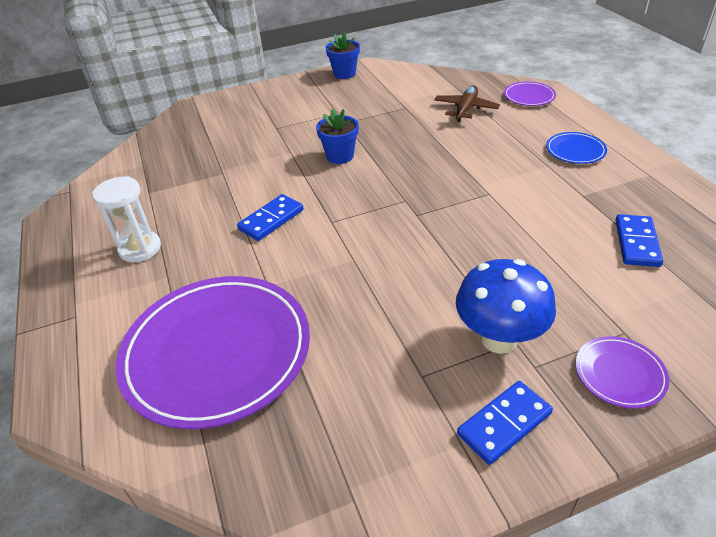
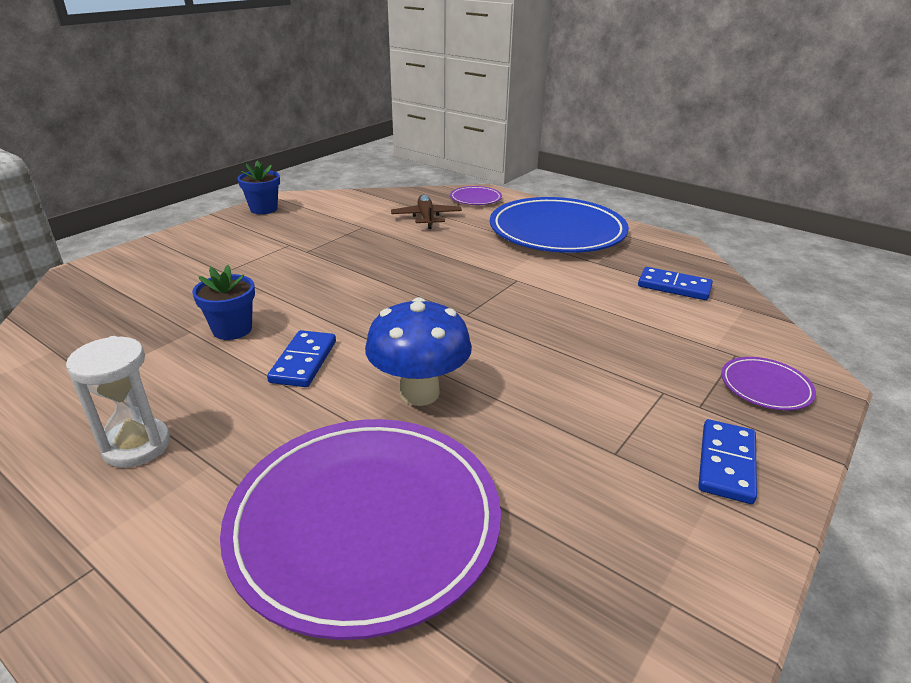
camera: 35 degrees left, 10 degrees down
blue flower pot [316,109,359,164] -> blue flower pot moved to [192,265,255,340]
blue mushroom [456,259,556,354] -> blue mushroom moved to [365,297,472,406]
blue plate [546,132,607,164] -> blue plate [490,197,629,253], size x2.36
blue domino [615,214,663,267] -> blue domino turned 45 degrees counterclockwise [638,267,713,300]

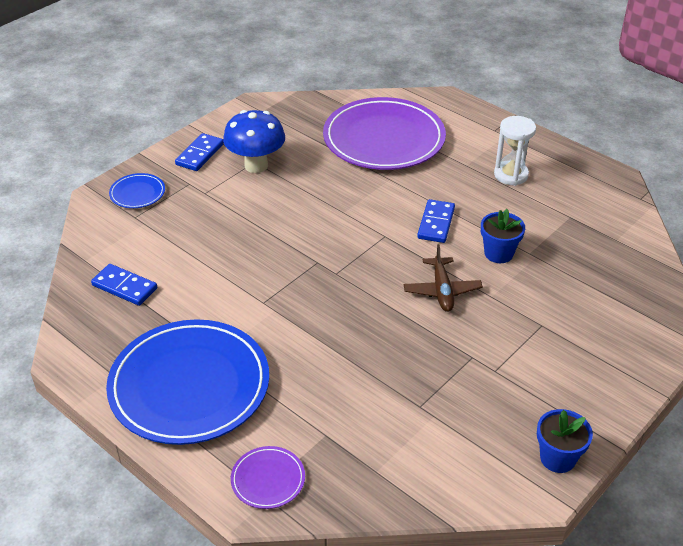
camera: 175 degrees left, 10 degrees up
blue mushroom [365,297,472,406] -> blue mushroom moved to [223,110,285,173]
brown plane [391,195,462,229] -> brown plane moved to [404,244,483,312]
purple plate [721,357,816,410] -> blue plate [109,173,165,208]

